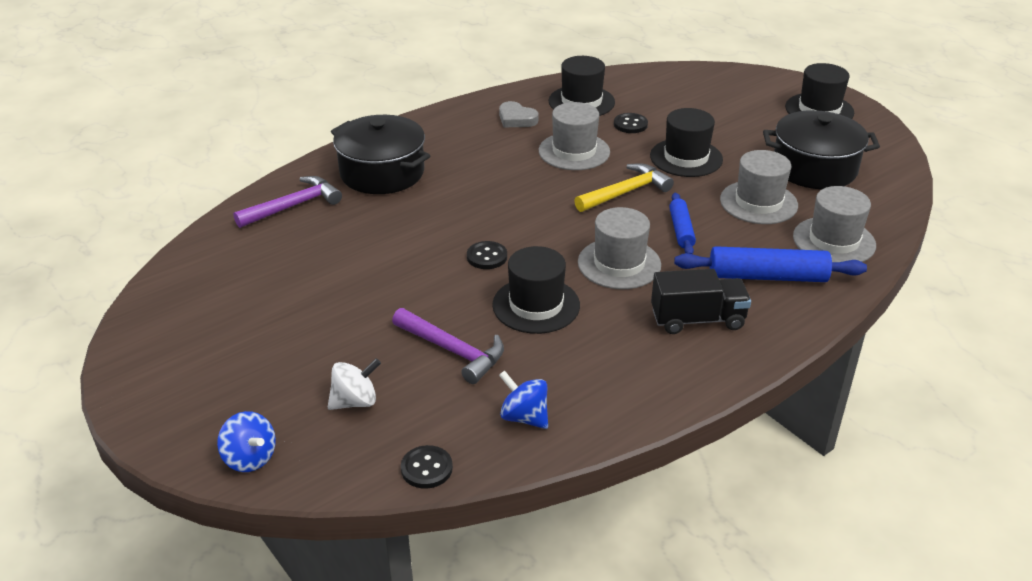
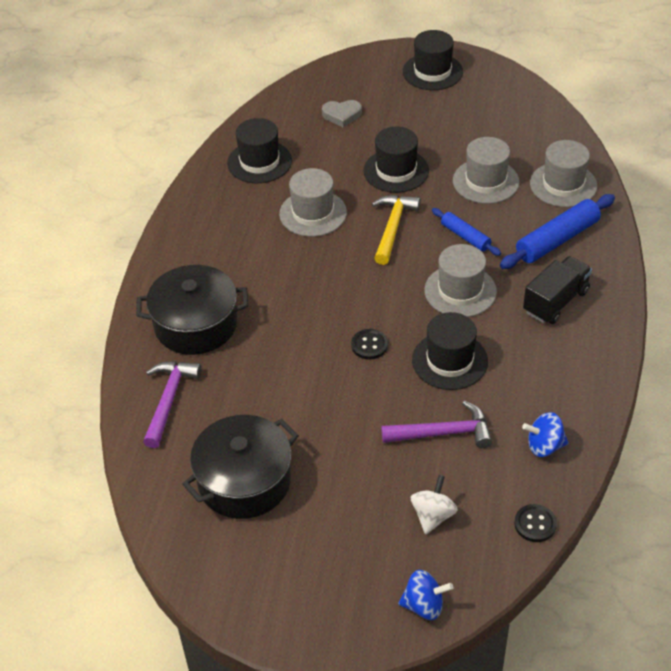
camera: 40 degrees left, 10 degrees up
grey heart [499,101,539,127] -> grey heart moved to [322,100,362,128]
black button [614,113,648,133] -> none
black pot [763,110,880,189] -> black pot moved to [183,415,299,519]

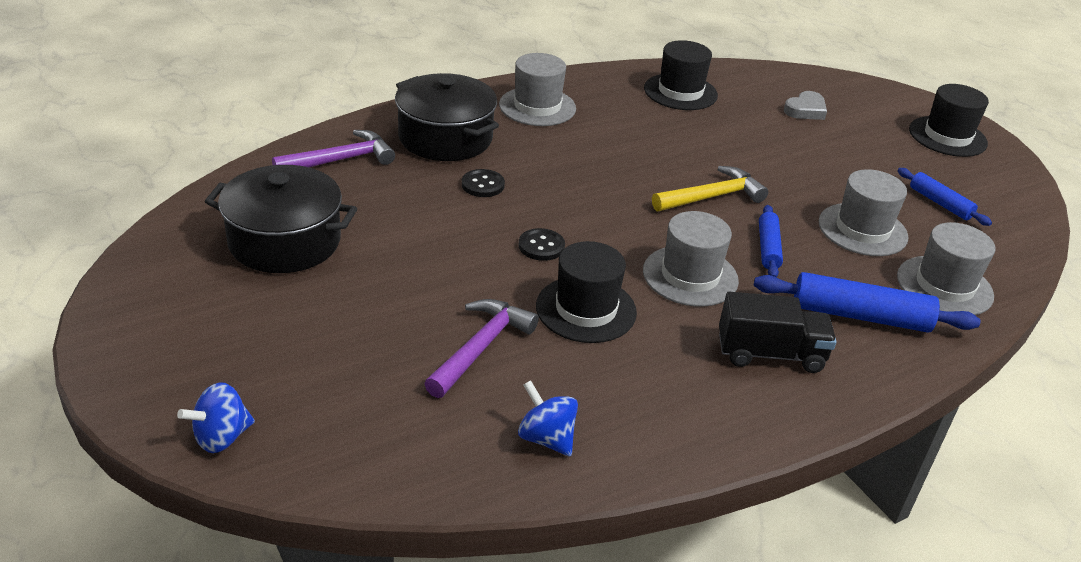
camera: 45 degrees right, 10 degrees down
grey hat [279,168,347,237] -> grey hat moved to [499,53,576,126]
grey heart [322,100,362,128] -> grey heart turned 90 degrees counterclockwise [784,91,827,120]
black hat [363,127,429,193] -> none
purple hammer [381,401,493,448] -> purple hammer turned 105 degrees counterclockwise [424,299,539,398]
blue spinning top [398,570,453,620] -> blue spinning top turned 90 degrees clockwise [177,382,255,453]
white spinning top [411,475,458,534] -> none
black button [514,504,557,542] -> black button moved to [462,169,505,197]
none -> blue rolling pin [898,168,992,226]

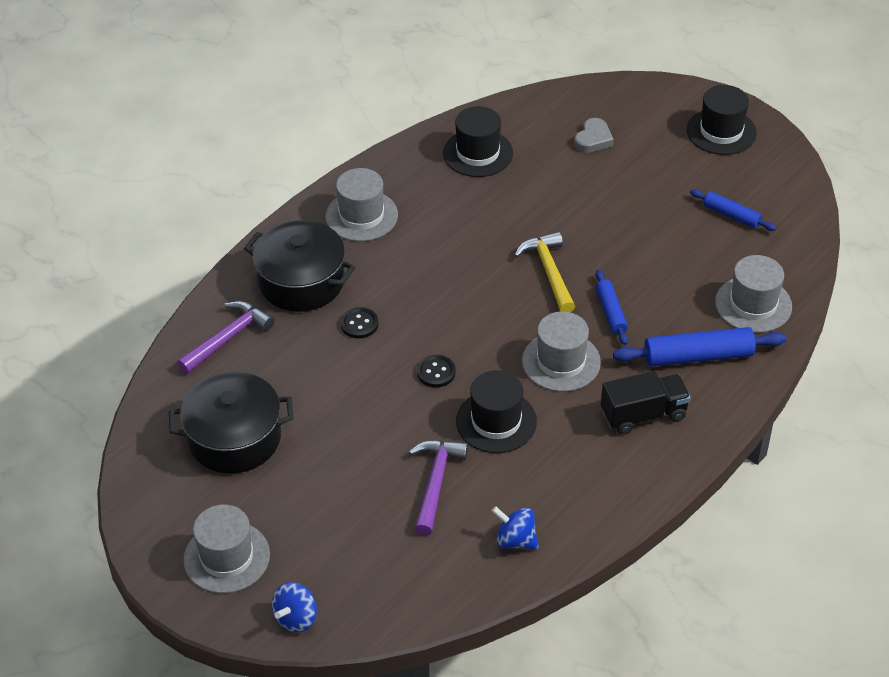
camera: 15 degrees left, 10 degrees up
yellow hammer [652,166,768,211] -> yellow hammer turned 60 degrees counterclockwise [514,231,575,312]
grey hat [818,169,908,256] -> grey hat moved to [183,505,270,593]

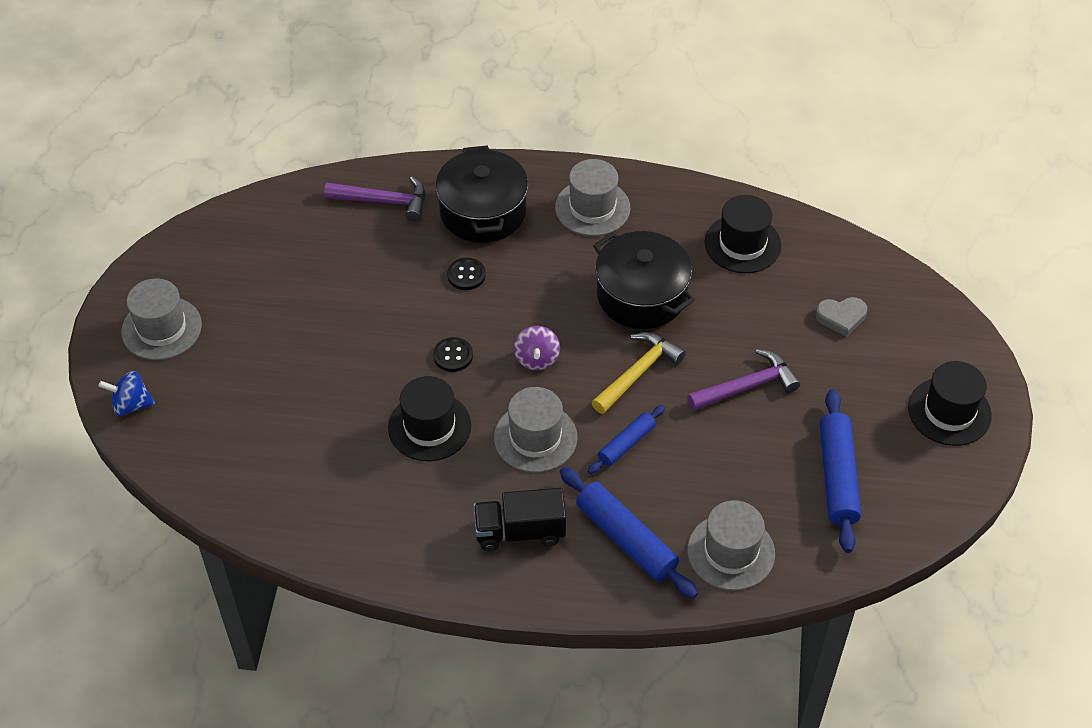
camera: 55 degrees right, 5 degrees up
black pot [169,372,294,474] -> black pot moved to [593,231,695,329]
purple hammer [409,440,468,536] -> purple hammer moved to [687,349,800,411]
blue spinning top [492,506,539,549] -> none
black truck [601,371,691,434] -> black truck turned 135 degrees clockwise [473,488,566,551]
blue rolling pin [690,189,776,231] -> blue rolling pin [820,389,861,553], size x1.69
none -> purple spinning top [513,326,560,370]

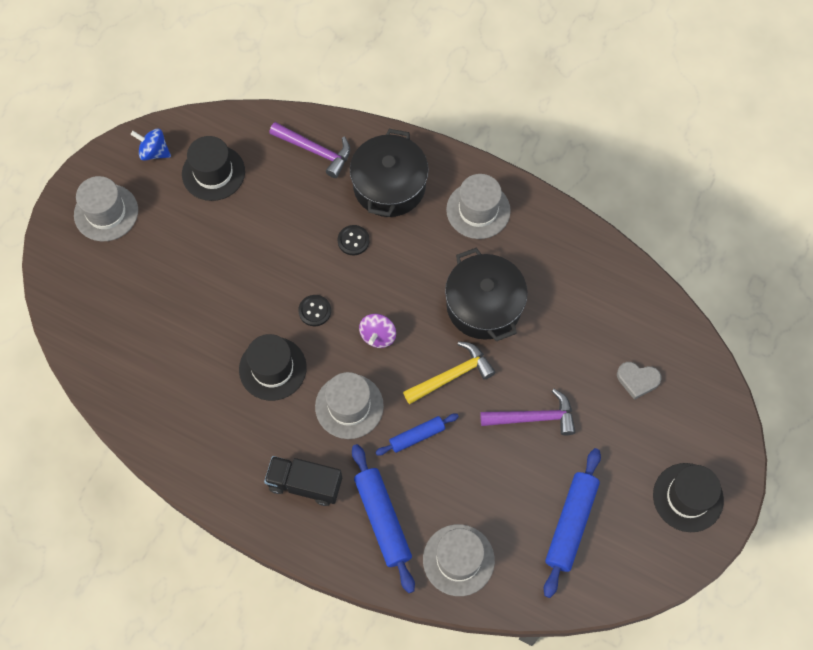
camera: 20 degrees right, 15 degrees up
blue spinning top [98,371,155,416] -> blue spinning top moved to [130,128,171,161]
black hat [704,195,781,273] -> black hat moved to [182,136,245,201]

